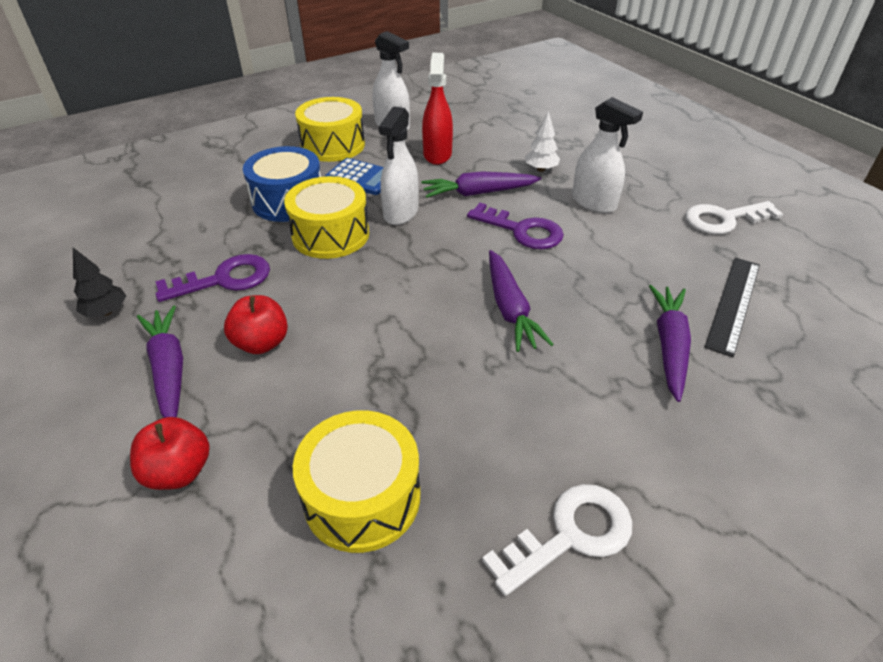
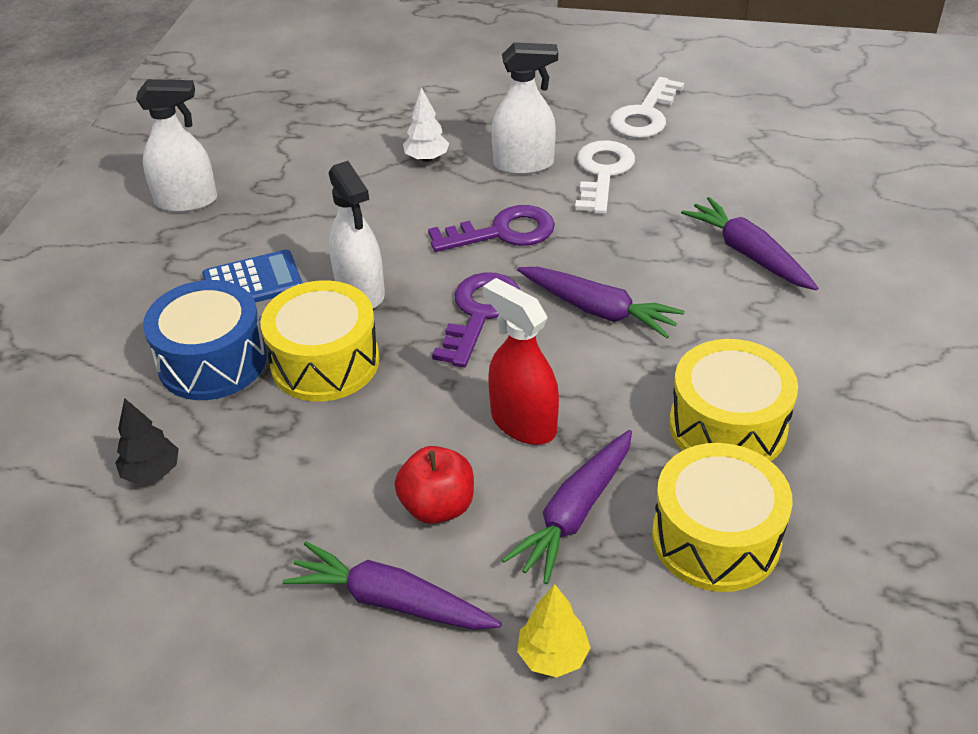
camera: 45 degrees left, 0 degrees up
black tree [73,248,126,317] -> black tree moved to [115,398,179,484]
red apple [130,417,209,490] -> yellow tree [517,584,591,678]
purple key [155,254,270,302] -> purple key moved to [432,272,520,367]
yellow drum [295,97,365,162] -> yellow drum moved to [669,339,798,461]
purple carrot [421,172,541,198] -> purple carrot moved to [502,430,632,584]
red spray bottle [422,53,453,165] -> red spray bottle moved to [483,278,559,445]
white key [482,484,633,596] -> white key moved to [575,140,635,214]
black ruler [705,258,760,357] -> none

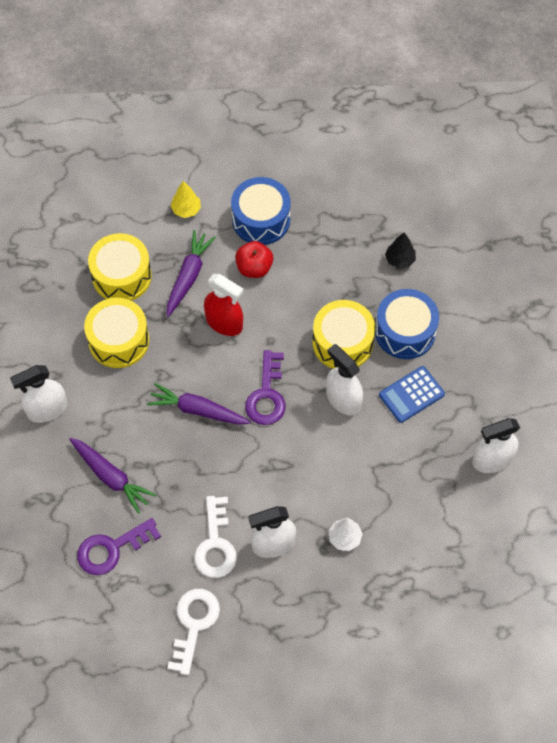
camera: 165 degrees right, 20 degrees up
purple carrot [283,542,502,630] -> blue drum [231,177,291,245]
purple key [428,205,555,252] -> purple key moved to [77,518,161,575]
none -> white spray bottle [10,365,67,423]

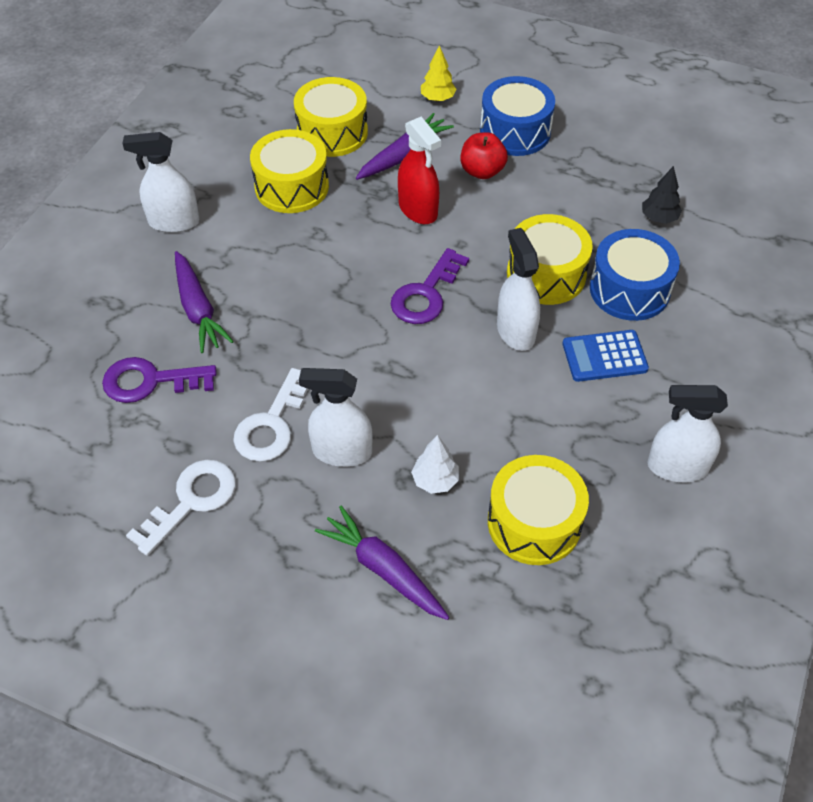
camera: 25 degrees right, 10 degrees down
purple carrot [147,383,251,425] -> purple carrot moved to [315,506,449,620]
none -> yellow drum [488,455,589,565]

